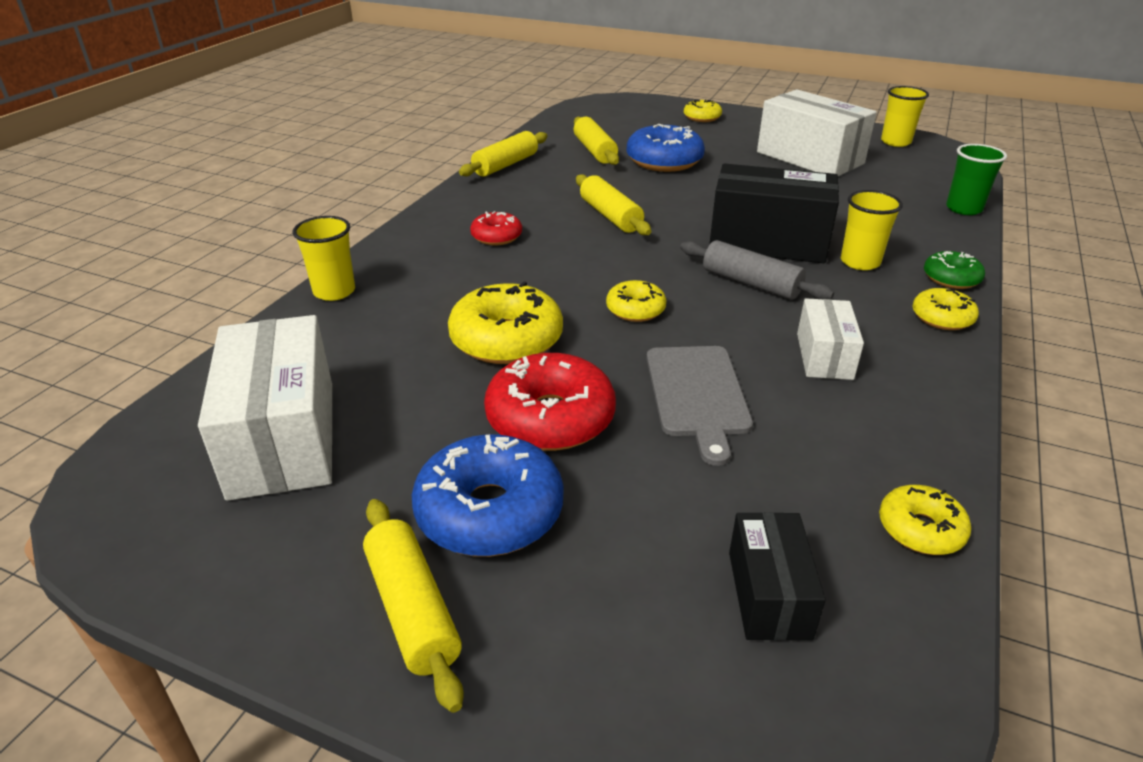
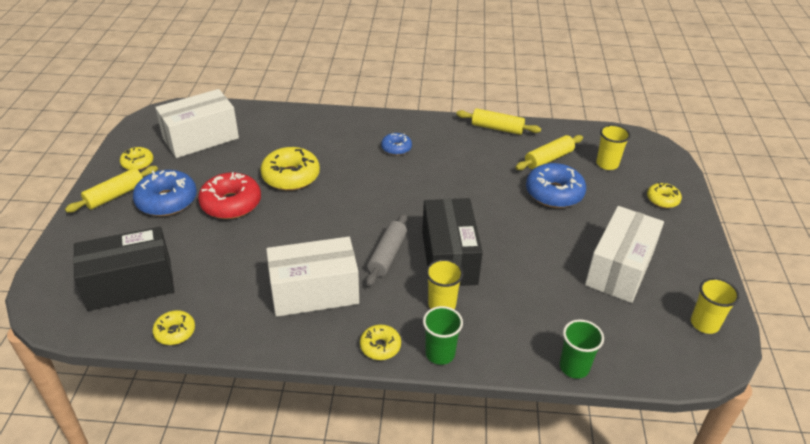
camera: 70 degrees right, 5 degrees up
yellow cup [293,216,355,301] -> yellow cup moved to [596,125,631,170]
red donut [470,211,522,245] -> blue donut [381,133,412,155]
yellow rolling pin [576,174,651,235] -> none
yellow donut [606,280,666,322] -> yellow donut moved to [120,147,153,170]
grey cutting board [647,346,753,466] -> none
black box [729,512,826,641] -> black box [73,227,174,311], size x1.83
white box [797,298,864,380] -> white box [266,237,359,317], size x1.83
green donut [924,251,985,289] -> green cup [423,306,463,365]

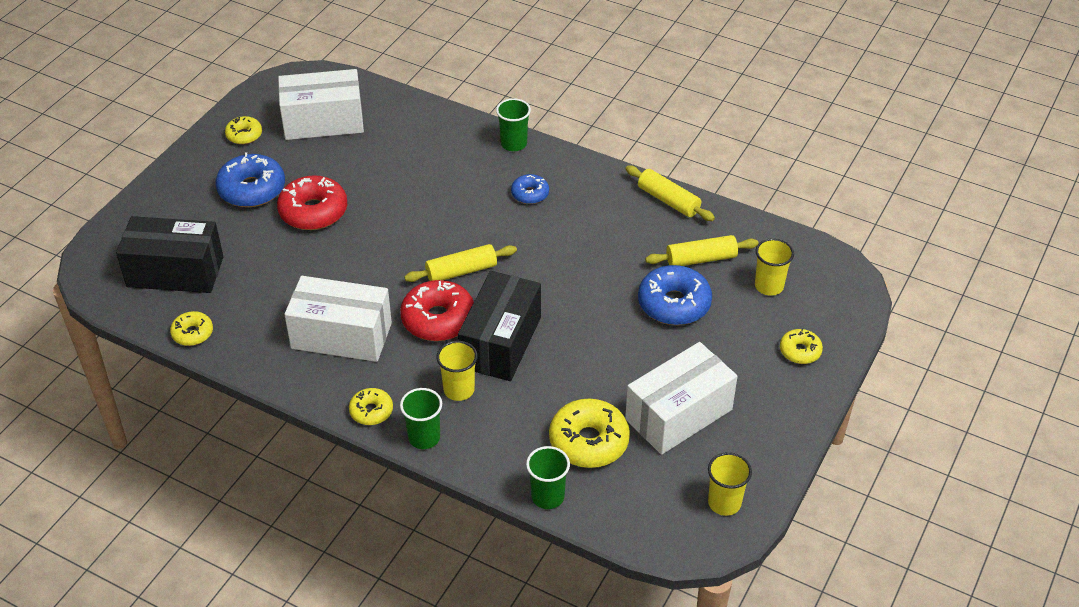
camera: 25 degrees right, 5 degrees up
yellow rolling pin [65,166,158,213] -> yellow rolling pin moved to [404,244,517,282]
yellow donut [260,147,320,191] -> yellow donut moved to [549,399,630,468]
grey rolling pin [366,213,407,286] -> red donut [400,280,474,341]
none -> green cup [496,98,531,151]

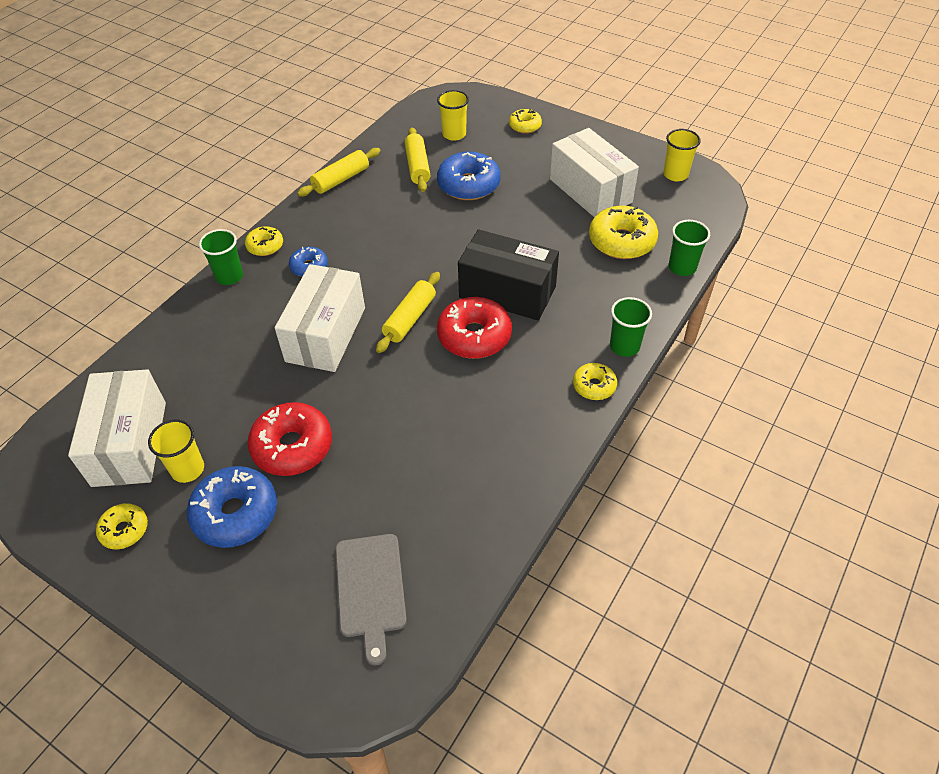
camera: 85 degrees left, 5 degrees up
black box [116,216,223,293] -> grey cutting board [335,534,407,665]
yellow donut [170,311,213,346] -> yellow donut moved to [245,226,283,256]
white box [284,276,392,362] -> white box moved to [275,264,365,372]
yellow rolling pin [404,244,517,282] -> yellow rolling pin turned 45 degrees clockwise [376,272,440,353]
yellow cup [437,341,478,401] -> yellow cup moved to [148,420,204,483]

